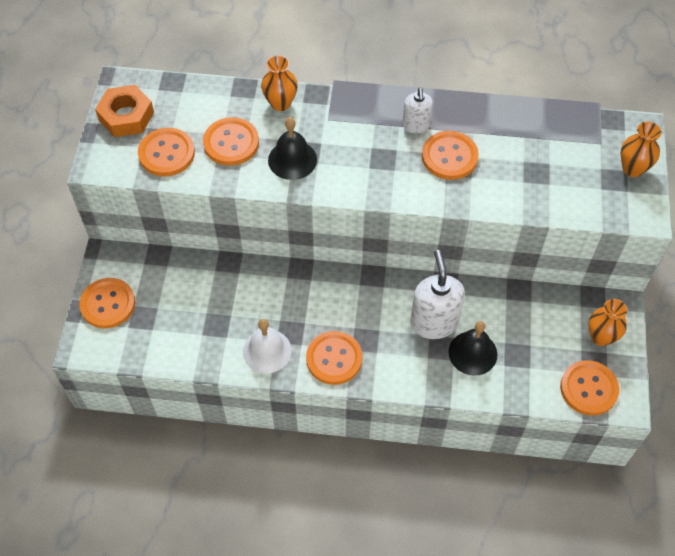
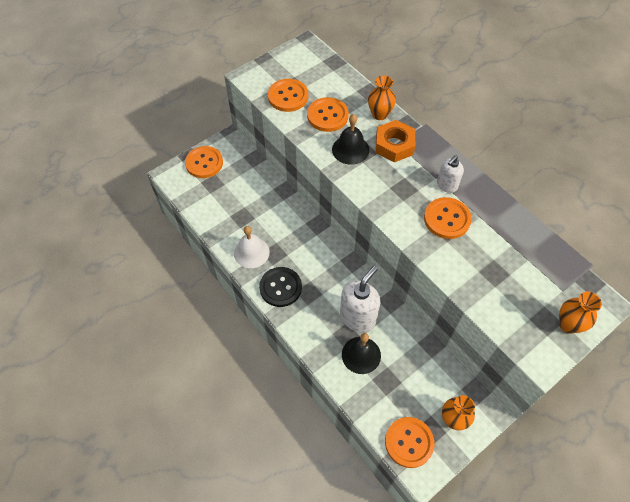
camera: 45 degrees right, 0 degrees up
orange nut [95,85,154,137] -> orange nut moved to [376,120,415,163]
orange button [306,331,362,385] -> black button [259,267,302,307]

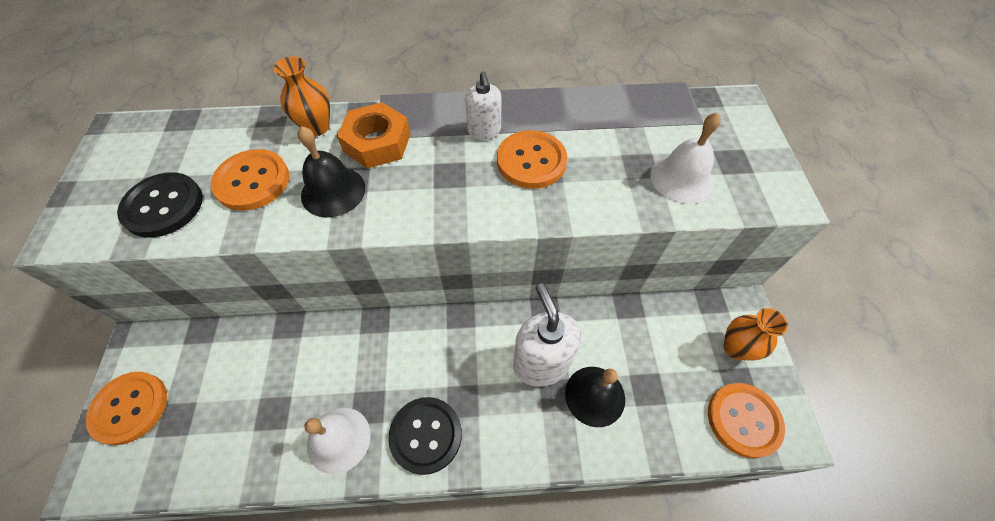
camera: 55 degrees left, 0 degrees up
orange button [268,79,308,112] -> black button [117,172,203,238]
orange vase [559,292,602,334] -> none
none -> white bell [650,112,721,204]

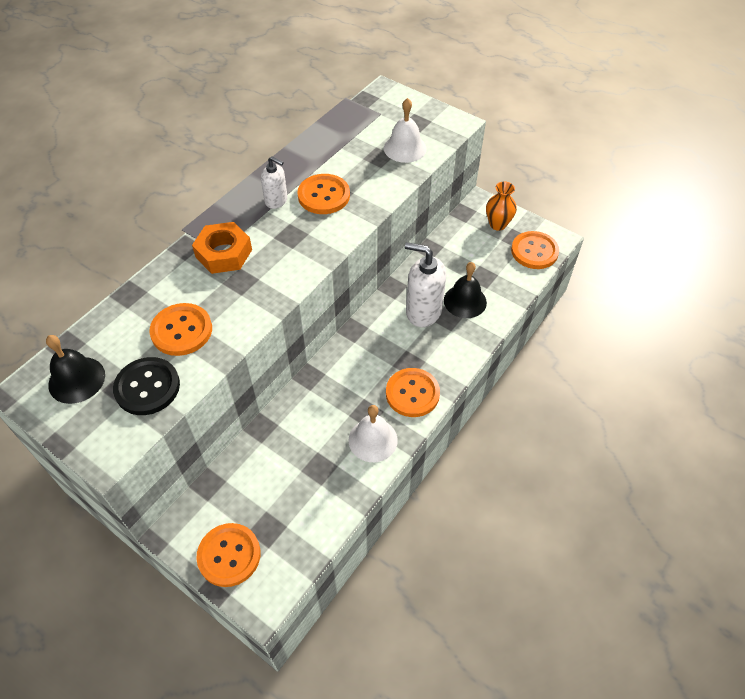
camera: 50 degrees left, 5 degrees down
orange vase [274,56,330,136] -> none
black bell [298,126,365,218] -> black bell moved to [46,335,105,404]
black button [388,397,462,475] -> orange button [386,368,440,417]

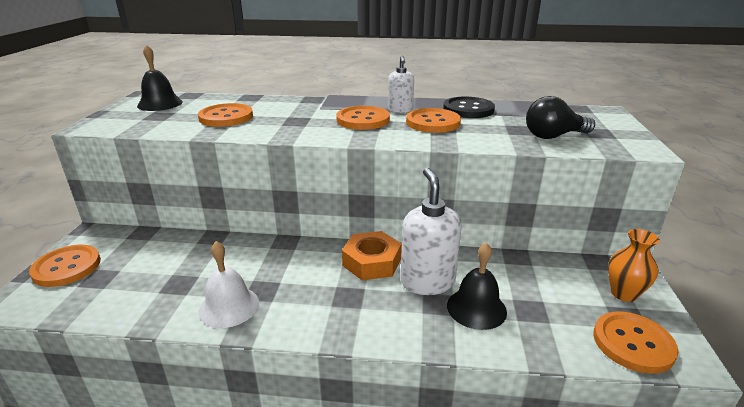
camera: 60 degrees right, 25 degrees down
black button [113,357,180,415] -> black button moved to [443,97,495,118]
orange nut [192,222,252,274] -> orange nut moved to [342,231,402,280]
white bell [384,98,427,163] -> black light bulb [526,96,595,139]
orange button [386,368,440,417] -> orange button moved to [336,106,390,130]

